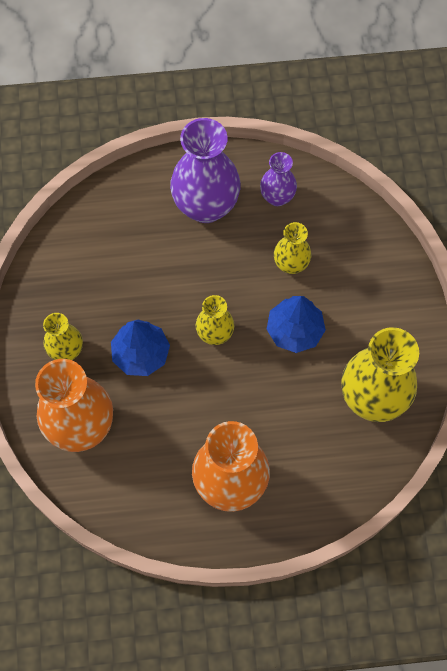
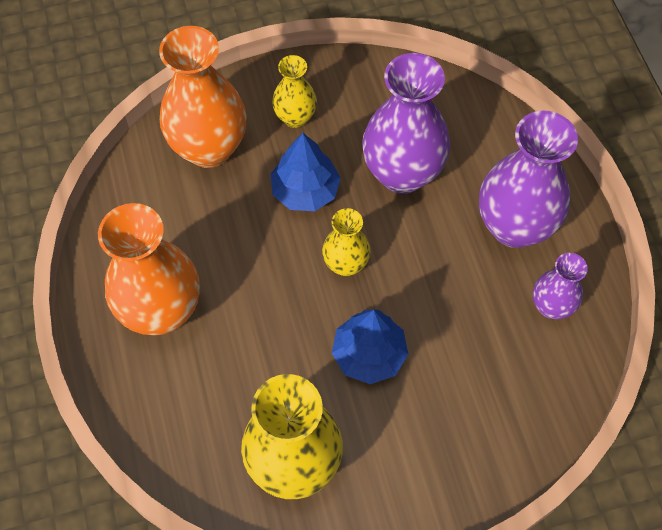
camera: 80 degrees right, 5 degrees down
yellow vase [274,222,311,274] -> none
none -> purple vase [362,53,450,194]

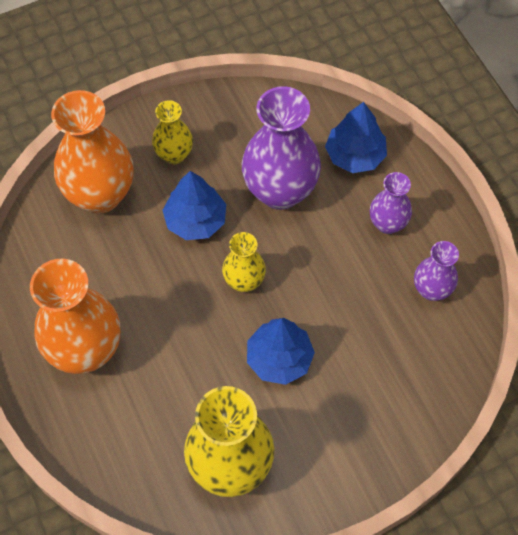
camera: 10 degrees left, 0 degrees up
purple vase [479,110,578,248] -> purple vase [370,172,412,234], size x0.54
none -> blue tree [325,102,387,173]

